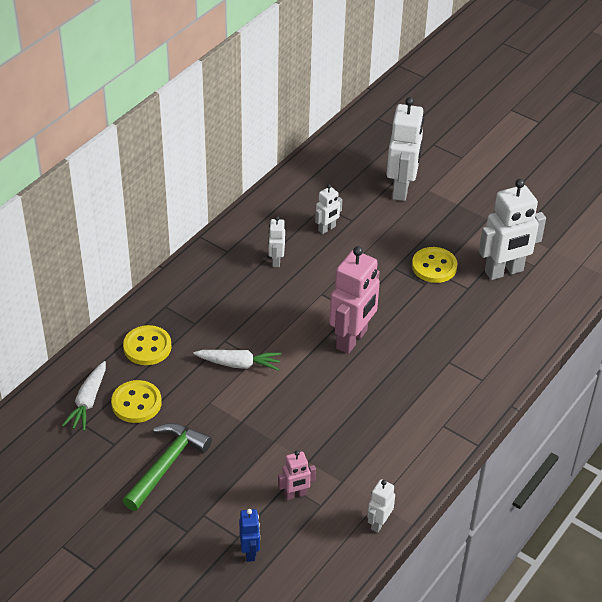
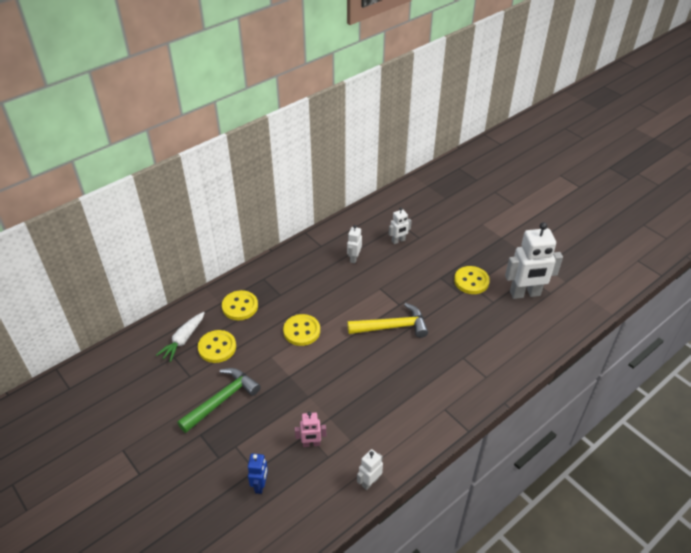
camera: 15 degrees right, 0 degrees up
white carrot [193,350,281,371] -> yellow button [283,314,320,346]
pink robot [329,246,380,354] -> yellow hammer [347,303,428,338]
white robot [387,97,424,201] -> none

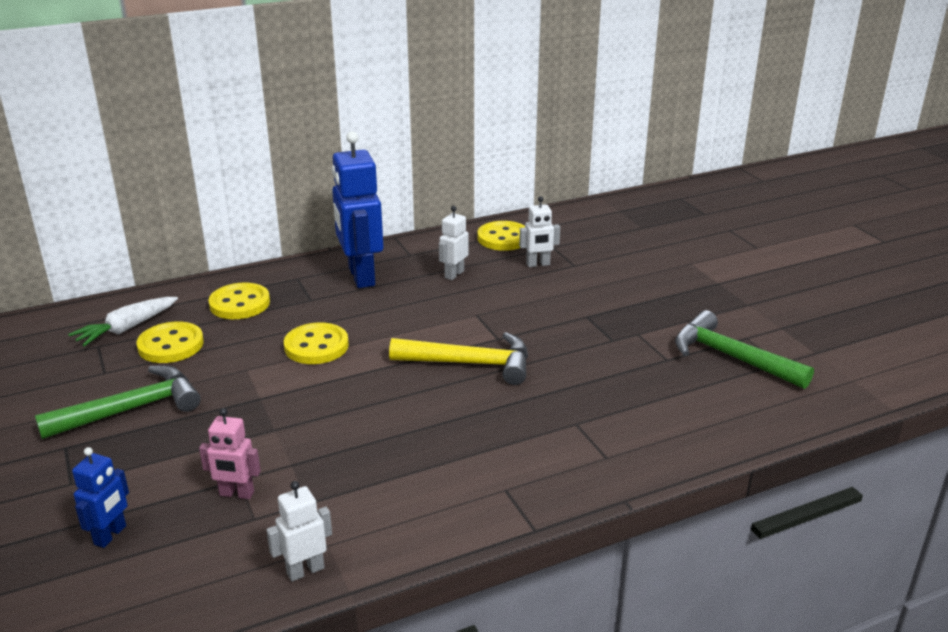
camera: 15 degrees right, 15 degrees down
yellow button [454,266,490,294] -> yellow button moved to [478,221,525,251]
white robot [505,222,563,299] -> green hammer [675,310,814,389]
none -> blue robot [332,131,383,288]

